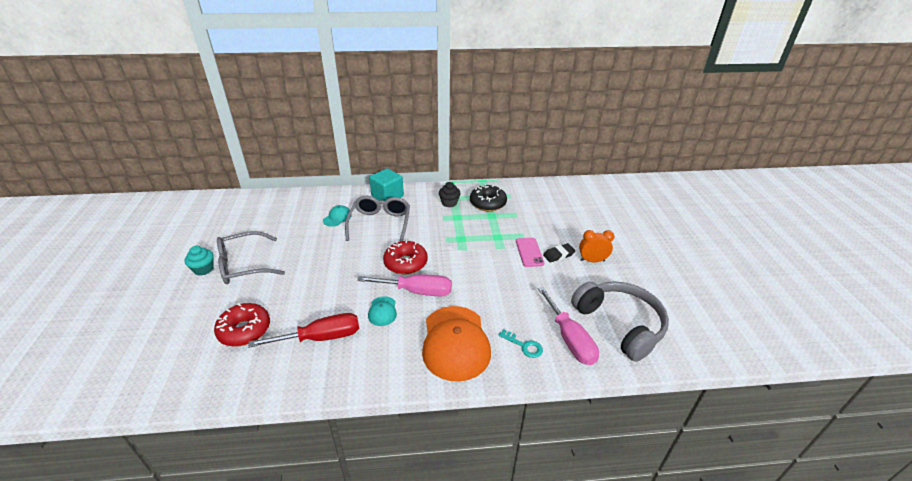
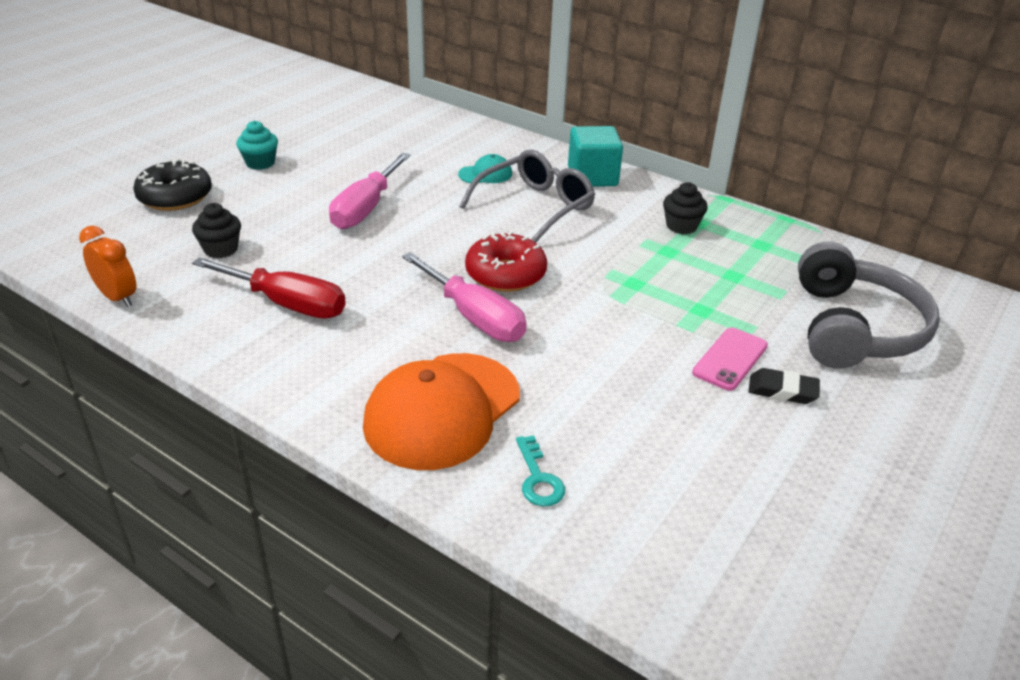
camera: 40 degrees right, 0 degrees up
red donut [214,303,270,347] -> black cupcake [192,203,241,258]
grey glasses [217,231,285,284] -> none
turquoise cap [368,296,397,326] -> none
black donut [470,184,507,211] -> black donut moved to [133,159,212,211]
pink screwdriver [538,287,599,365] -> pink screwdriver moved to [329,153,411,229]
grey headphones [571,281,669,362] -> grey headphones moved to [798,242,940,369]
orange clock [579,230,615,262] -> orange clock moved to [79,226,137,307]

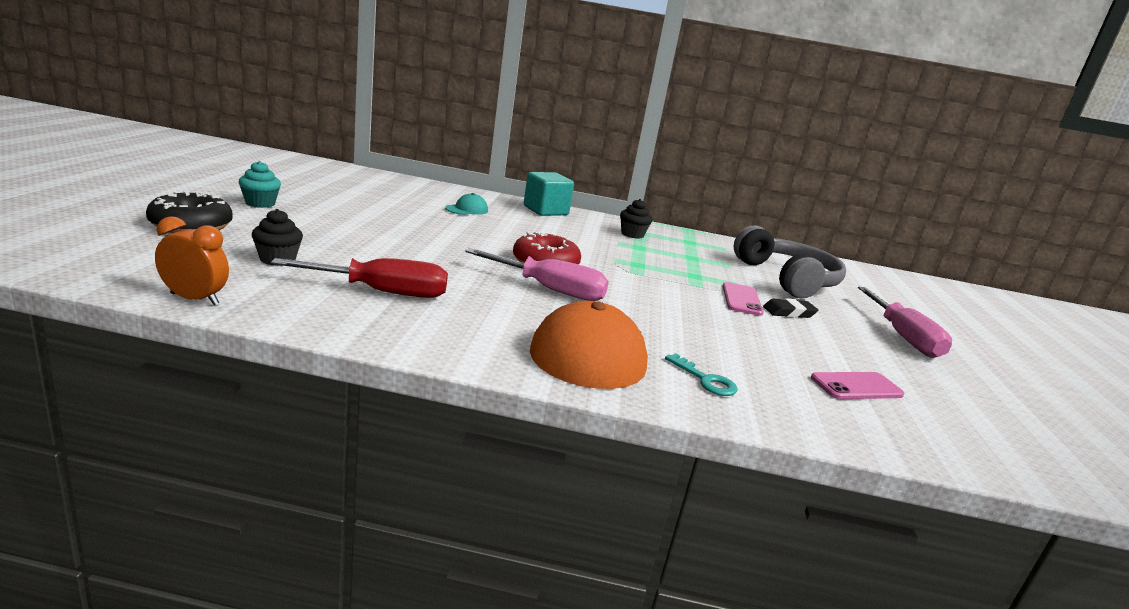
camera: 30 degrees left, 15 degrees down
pink screwdriver [329,153,411,229] -> pink screwdriver moved to [858,287,952,358]
grey glasses [459,150,595,243] -> none
none -> pink phone [811,372,905,399]

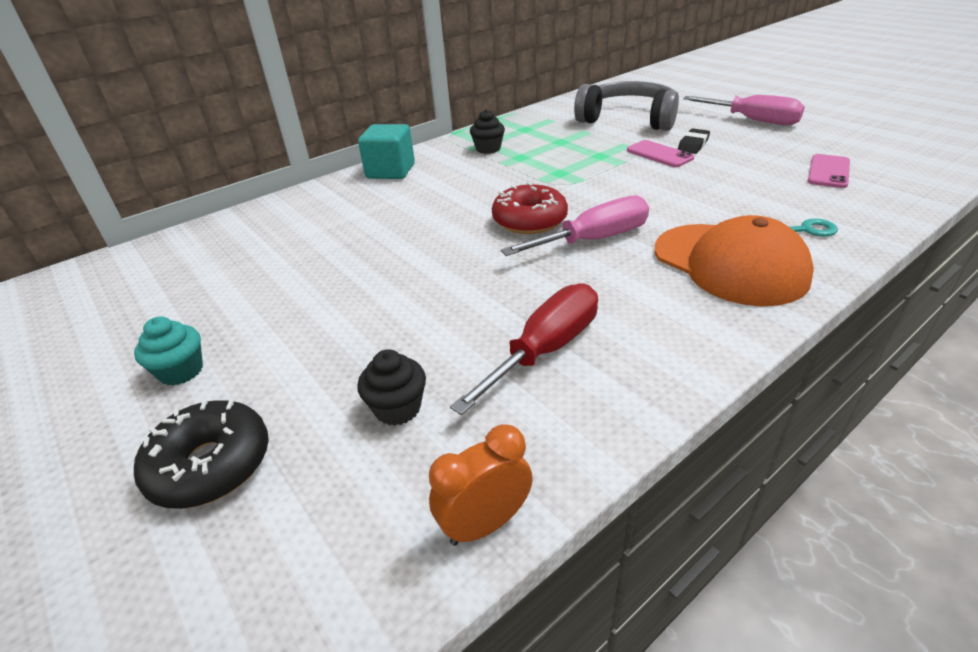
camera: 40 degrees left, 15 degrees up
turquoise cap [445,193,488,215] -> none

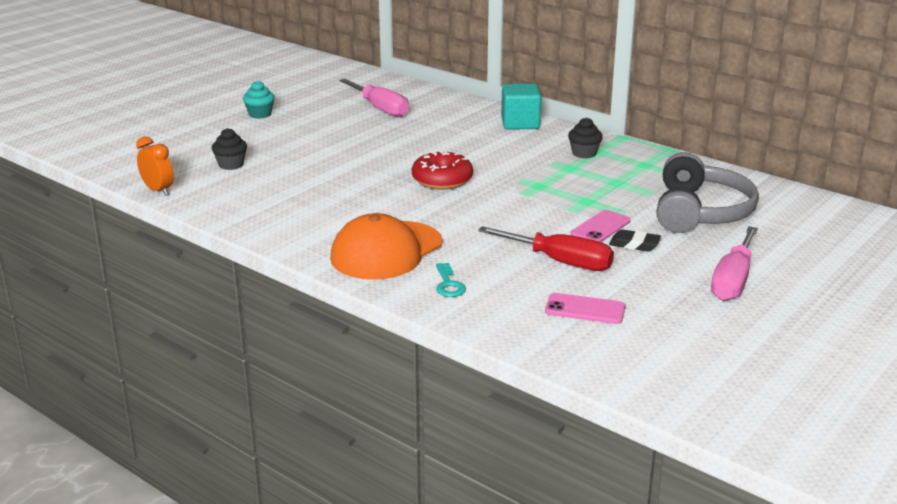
camera: 75 degrees right, 10 degrees down
black donut [134,400,269,509] -> none
red screwdriver [450,284,598,415] -> red screwdriver moved to [478,226,614,271]
pink screwdriver [501,196,649,256] -> pink screwdriver moved to [339,79,409,117]

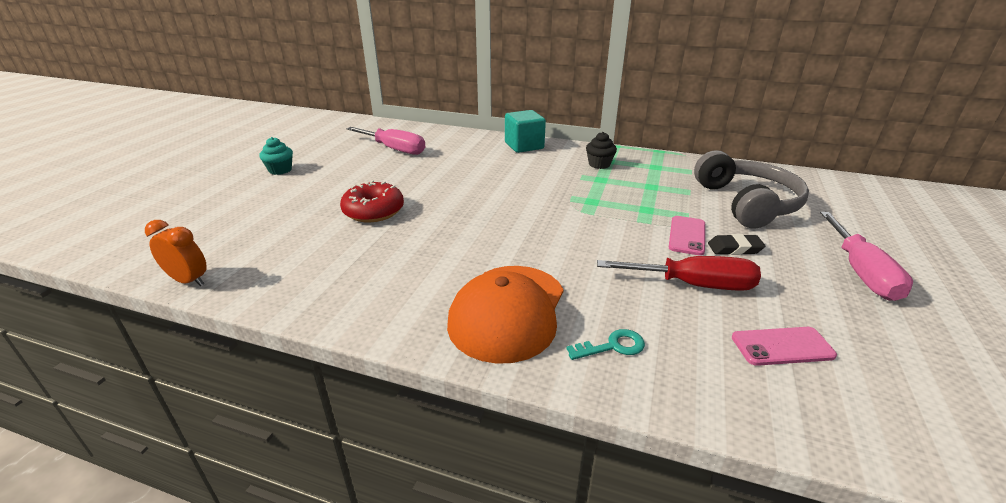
camera: 20 degrees left, 5 degrees up
black cupcake [212,128,247,170] -> none
red donut [412,150,473,190] -> red donut moved to [340,180,404,222]
turquoise key [436,263,466,297] -> turquoise key turned 75 degrees counterclockwise [566,329,645,360]

